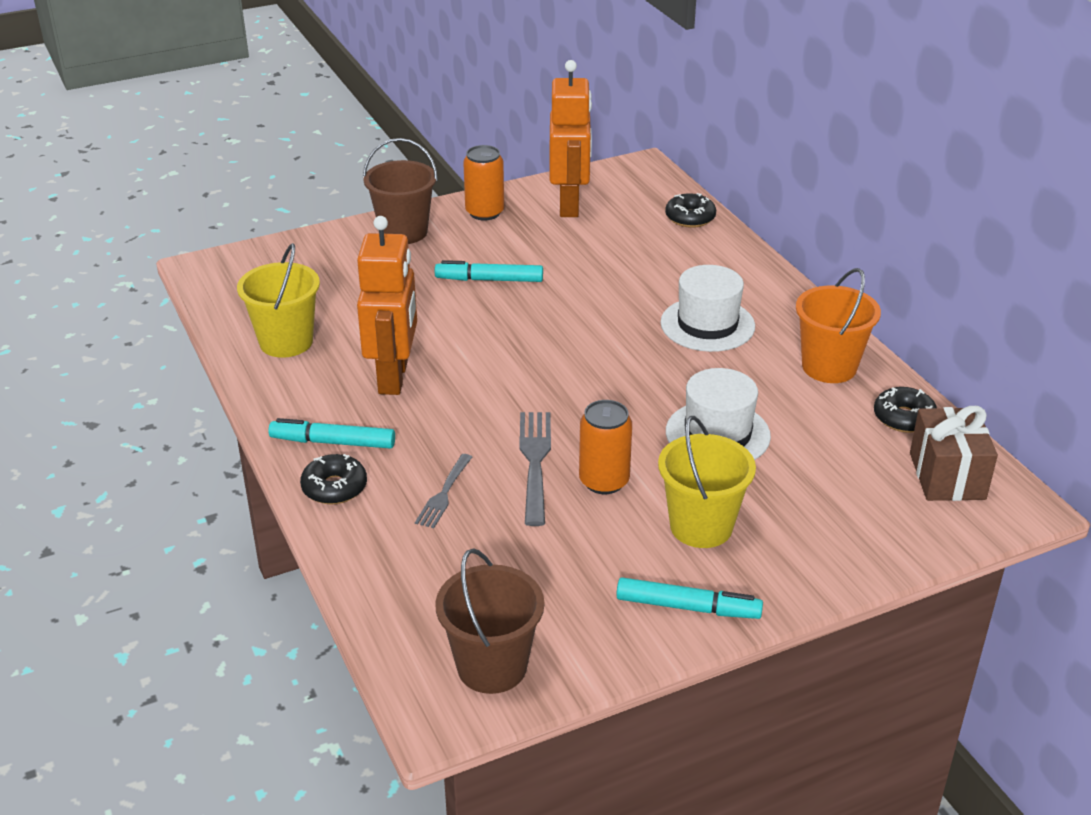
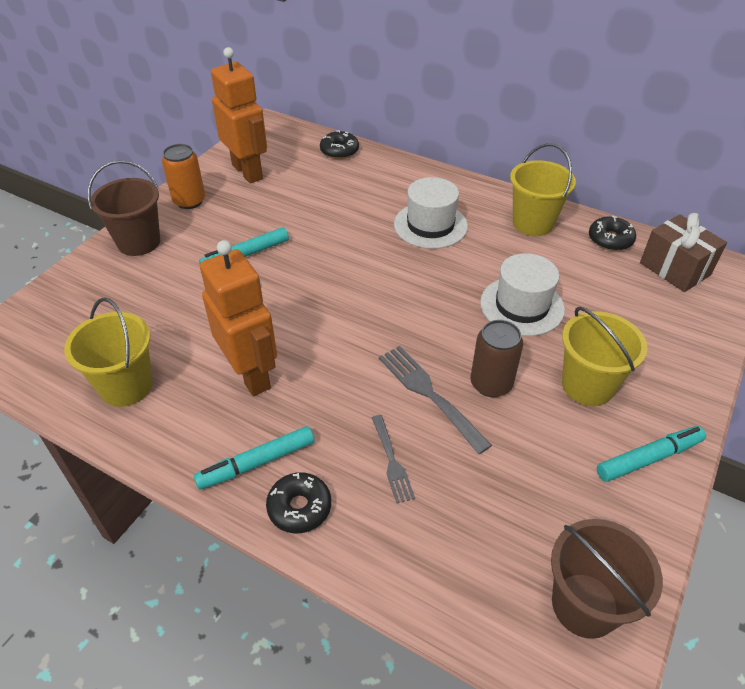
camera: 35 degrees left, 10 degrees up
orange can [579,400,632,494] -> brown can [471,320,523,397]
orange bucket [796,268,881,383] -> yellow bucket [510,143,576,236]

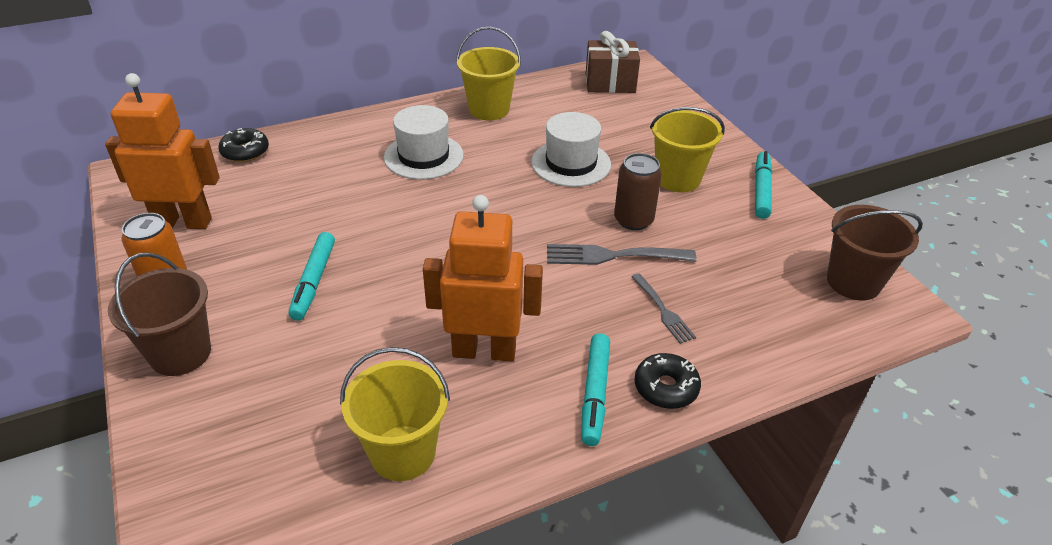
camera: 55 degrees left, 5 degrees down
grey fork [372,415,415,503] -> grey fork turned 45 degrees clockwise [631,273,696,344]
black donut [589,215,636,251] -> none

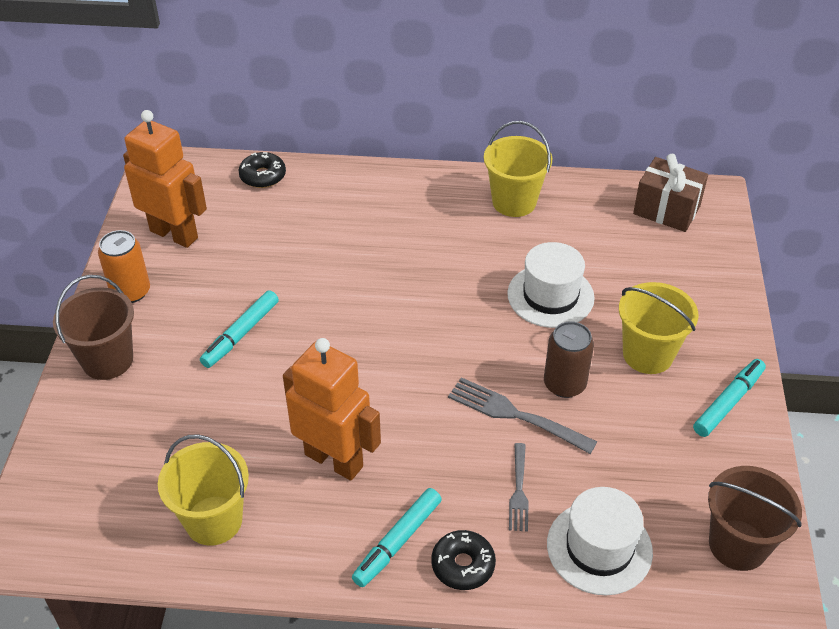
camera: 30 degrees right, 5 degrees up
white hat [384,105,464,179] -> white hat moved to [547,487,653,595]

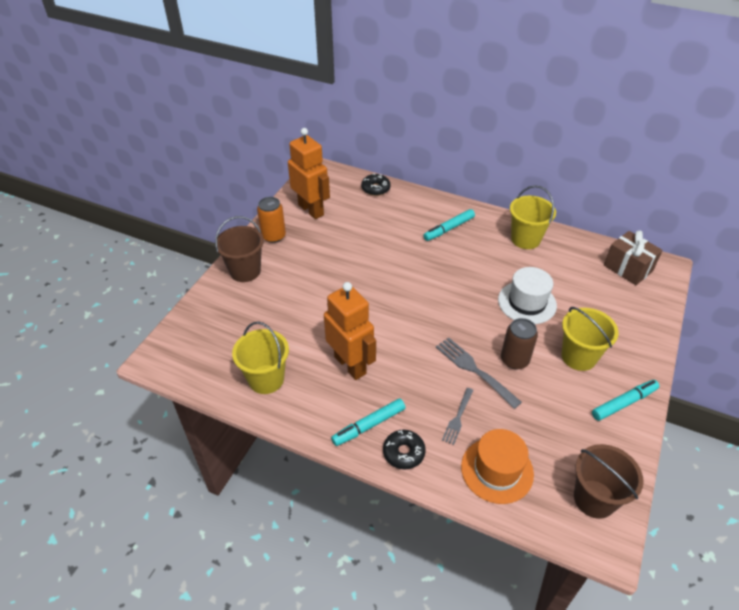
camera: 20 degrees right, 0 degrees up
turquoise marker [200,290,279,368] -> turquoise marker moved to [423,209,475,241]
white hat [547,487,653,595] -> orange hat [461,429,534,504]

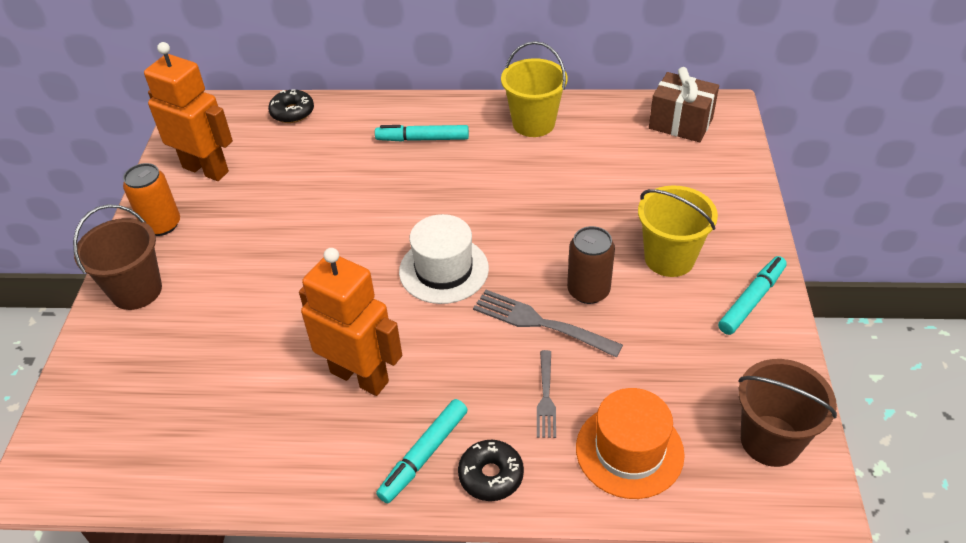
camera: 20 degrees left, 0 degrees up
yellow bucket [232,321,289,394] -> none
turquoise marker [423,209,475,241] -> turquoise marker turned 60 degrees clockwise [375,125,469,142]
white hat [498,267,557,324] -> white hat moved to [399,214,489,304]

